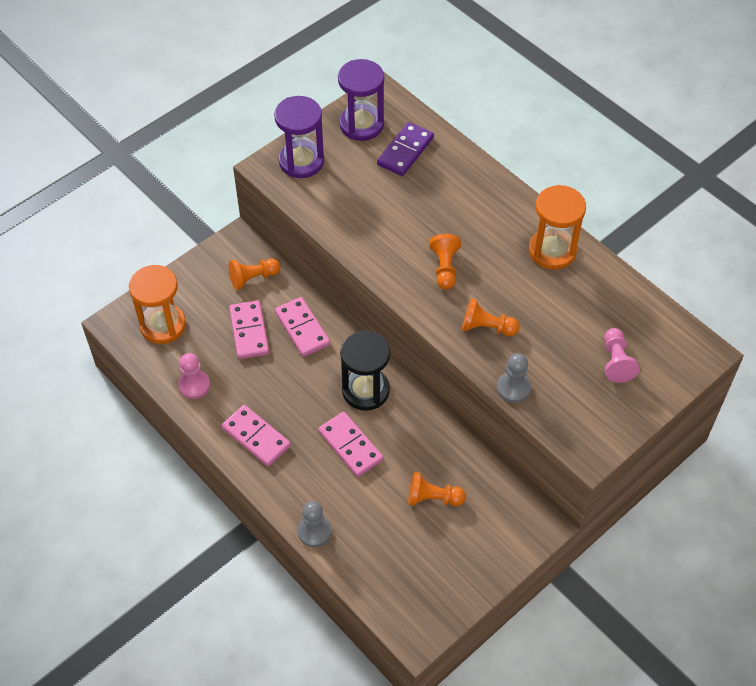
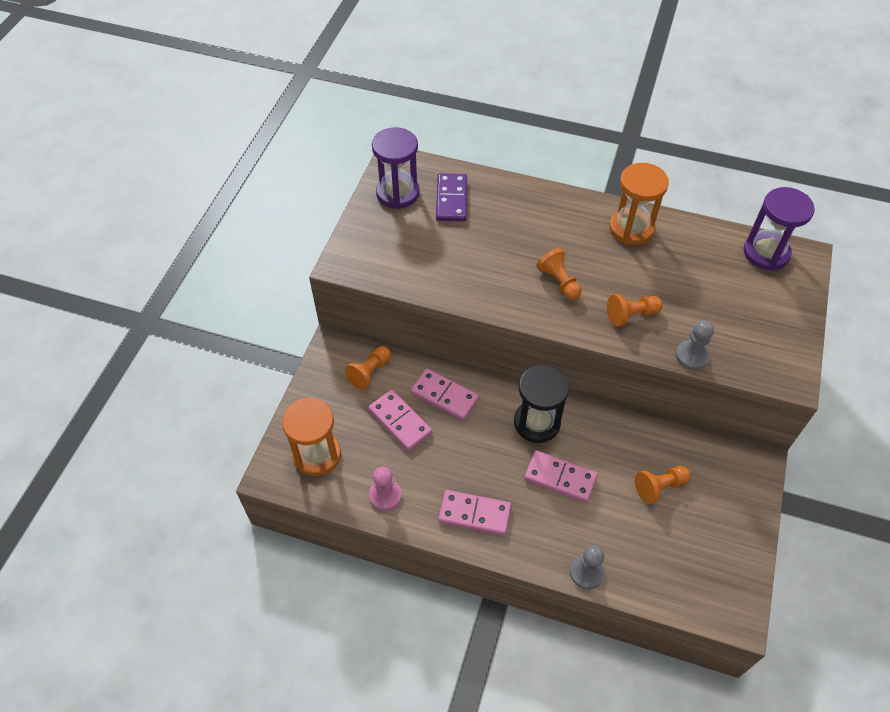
camera: 30 degrees left, 0 degrees up
purple hourglass [274,96,324,178] -> purple hourglass moved to [744,187,815,271]
pink pawn [604,328,640,383] -> none

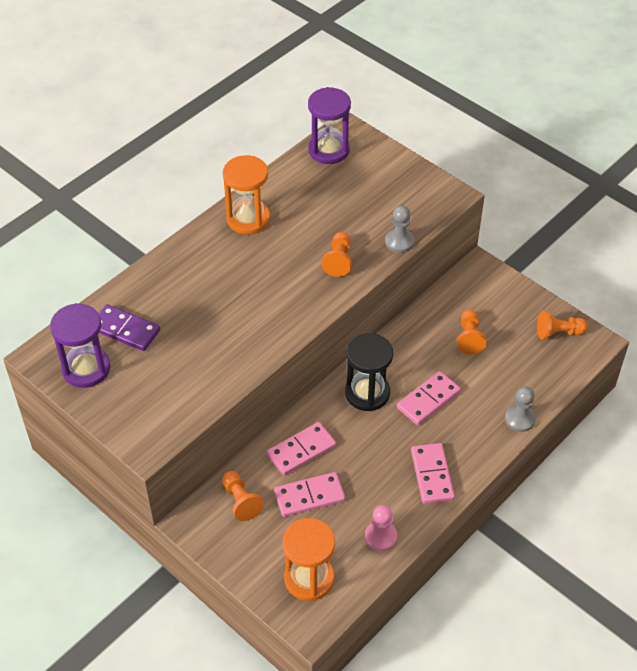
camera: 65 degrees left, 5 degrees down
pink domino [438,490,511,536] -> pink domino turned 45 degrees counterclockwise [411,443,455,504]
orange pawn [536,248,582,300] -> orange pawn moved to [537,311,588,340]

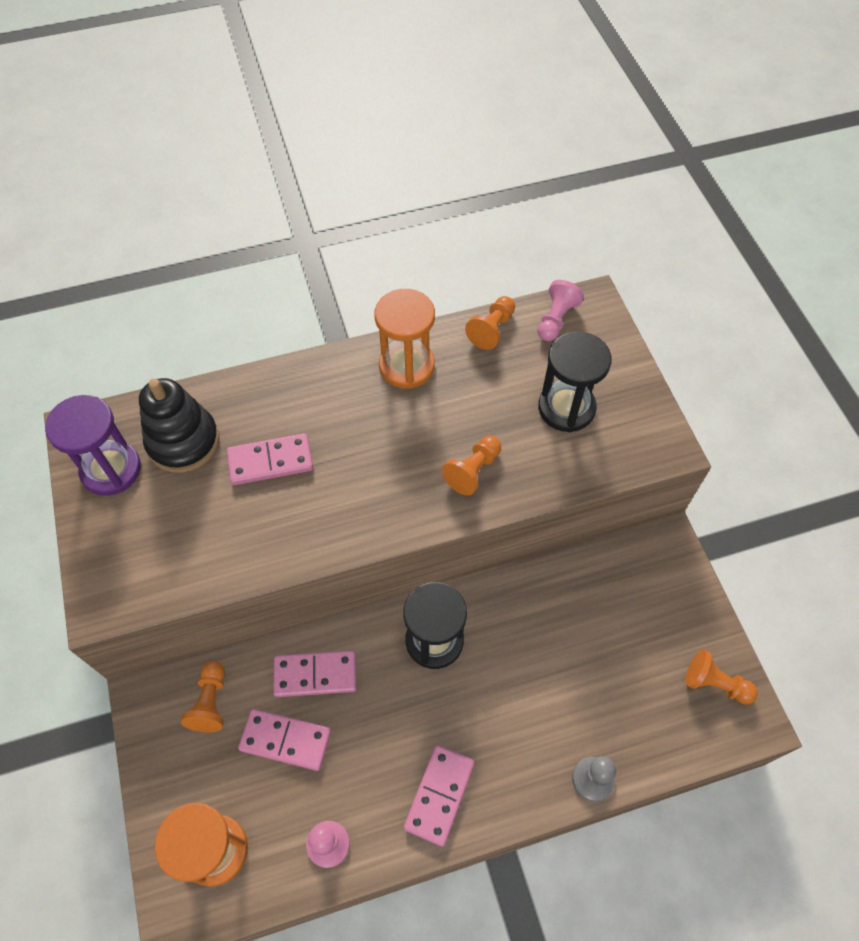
camera: 30 degrees right, 10 degrees up
purple domino [98,304,160,351] -> black stacking toy [139,378,219,473]
purple hourglass [308,87,351,164] -> pink pawn [537,280,584,341]
grey pawn [385,205,414,253] -> none
pink domino [397,371,461,425] -> pink domino moved to [227,433,313,485]
orange pawn [457,309,487,355] -> orange pawn moved to [465,296,515,350]
none -> black hourglass [538,331,612,432]

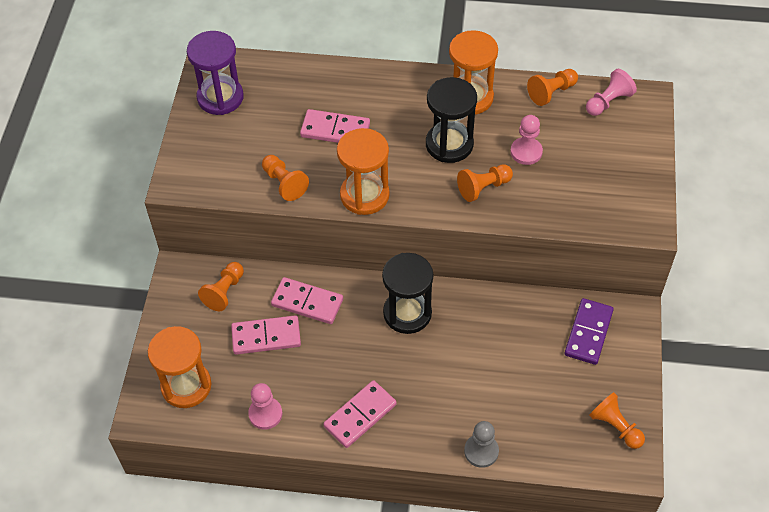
camera: 25 degrees right, 5 degrees down
black stacking toy [139,378,219,473] -> none
pink domino [238,709,331,771] -> pink domino turned 45 degrees counterclockwise [231,315,301,355]
black hourglass [538,331,612,432] -> black hourglass moved to [426,77,477,163]
none -> orange pawn [262,155,309,201]
none -> orange hourglass [337,128,390,215]
none -> pink pawn [510,115,543,165]
none -> purple domino [565,298,614,365]

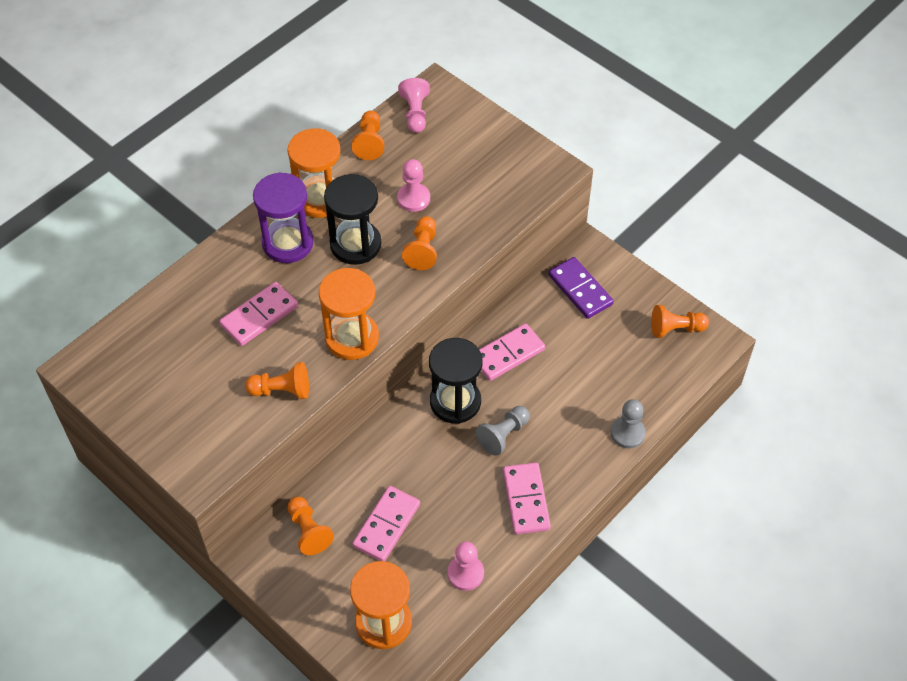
camera: 55 degrees left, 0 degrees up
purple hourglass [187,31,244,115] -> purple hourglass moved to [253,172,314,263]
pink domino [271,277,343,324] -> pink domino moved to [479,323,545,381]
none -> grey pawn [476,406,530,456]

